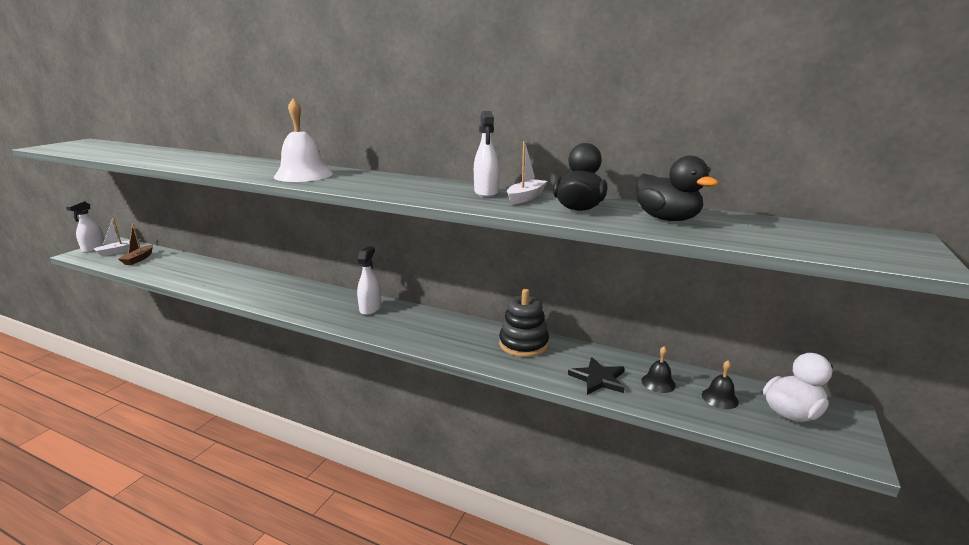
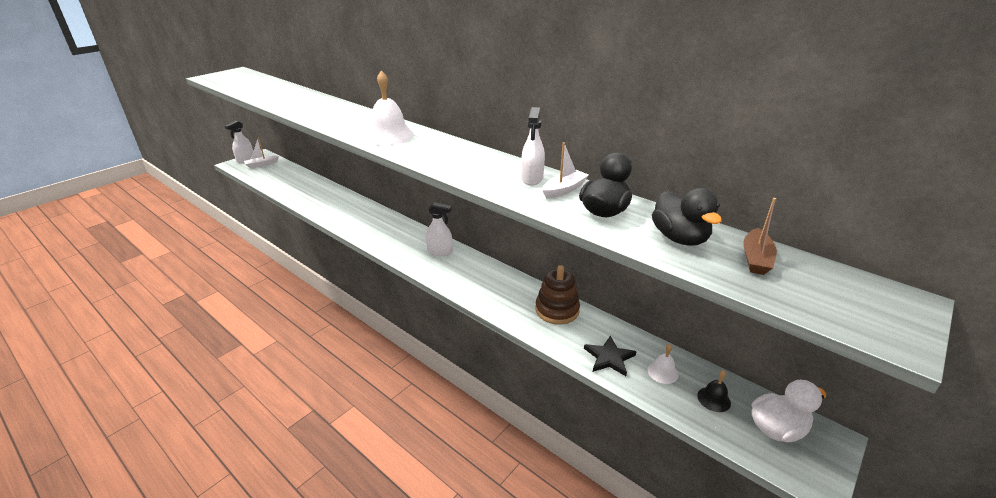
camera: 15 degrees right, 10 degrees up
brown boat [118,224,153,265] -> brown boat moved to [743,198,777,275]
white spray bottle [357,246,381,315] -> white spray bottle turned 75 degrees clockwise [426,202,453,256]
black stacking toy [499,289,549,357] -> brown stacking toy [535,265,580,325]
black bell [641,346,676,393] -> white bell [648,344,678,384]

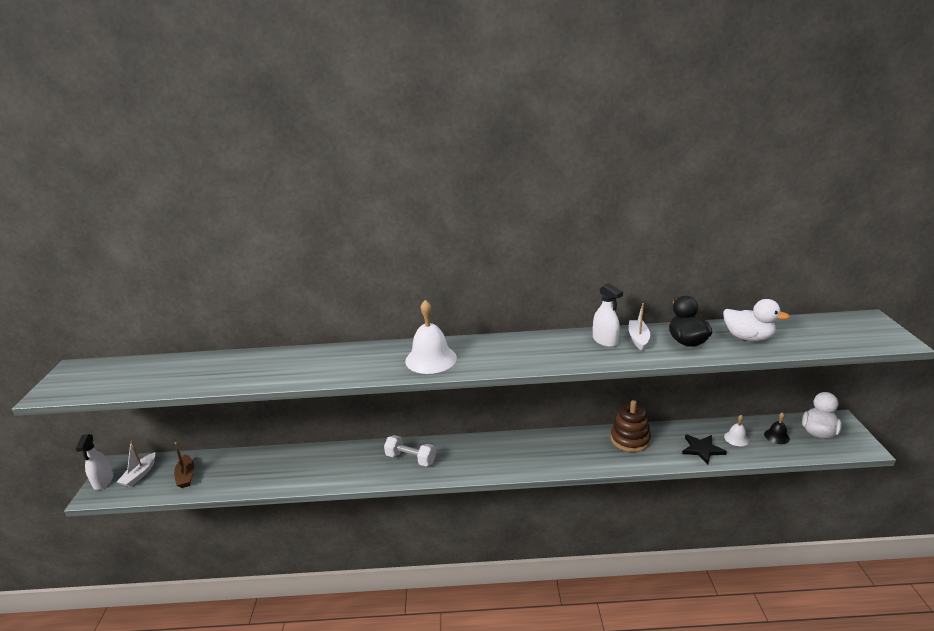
camera: 40 degrees left, 5 degrees down
white spray bottle [426,202,453,256] -> none
black duck [652,188,722,246] -> white duck [723,299,790,341]
brown boat [743,198,777,275] -> brown boat moved to [174,442,194,488]
none -> white dumbbell [384,435,436,466]

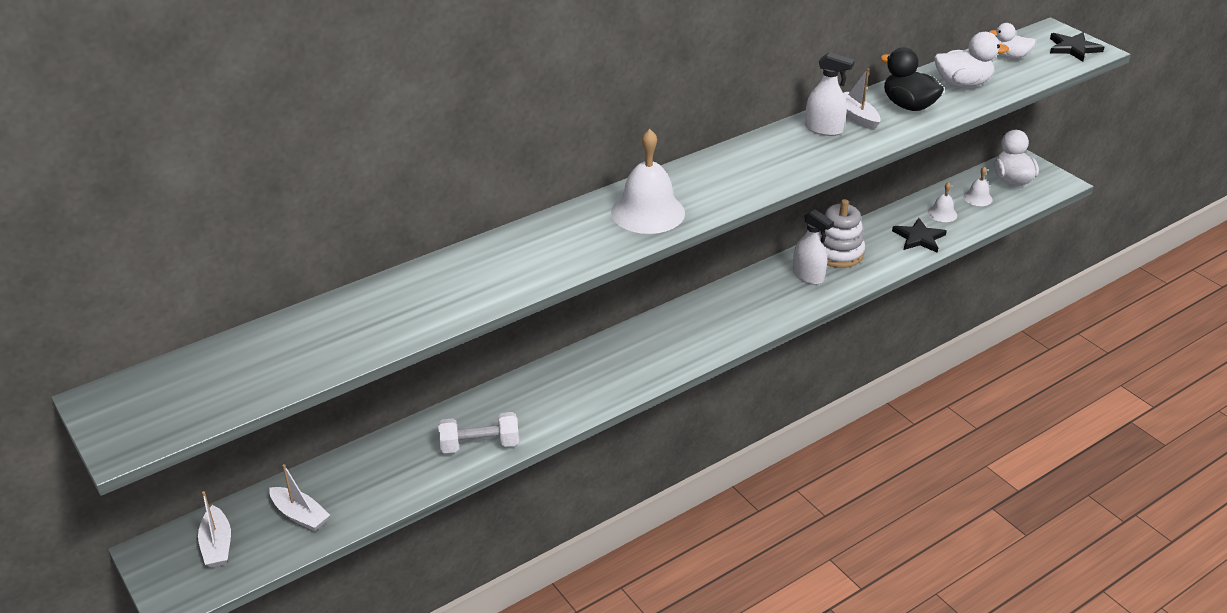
camera: 35 degrees left, 10 degrees up
white spray bottle [75,434,114,490] -> white spray bottle moved to [793,209,834,285]
brown boat [174,442,194,488] -> white boat [269,464,330,531]
white dumbbell [384,435,436,466] -> white dumbbell moved to [438,412,519,453]
brown stacking toy [611,400,651,452] -> white stacking toy [820,199,865,268]
black bell [764,412,790,444] -> white bell [963,167,993,206]
none -> white duck [989,23,1036,59]
none -> black star [1050,32,1104,62]

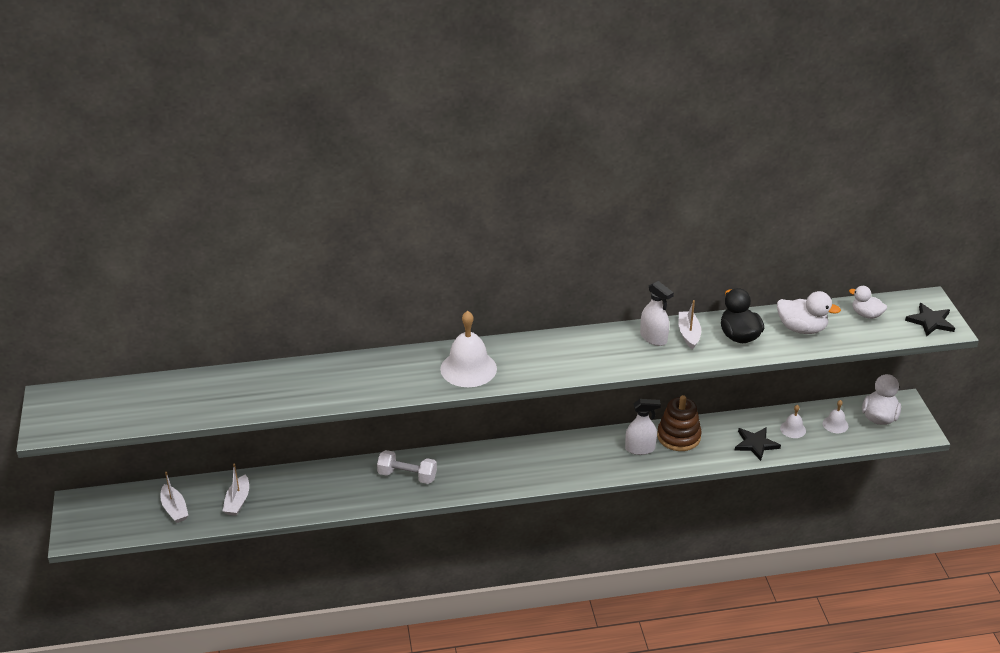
camera: 25 degrees right, 0 degrees up
white boat [198,491,231,567] -> white boat moved to [223,464,249,516]
white dumbbell [438,412,519,453] -> white dumbbell moved to [377,450,437,484]
white spray bottle [793,209,834,285] -> white spray bottle turned 75 degrees counterclockwise [625,399,661,455]
white stacking toy [820,199,865,268] -> brown stacking toy [657,395,702,451]

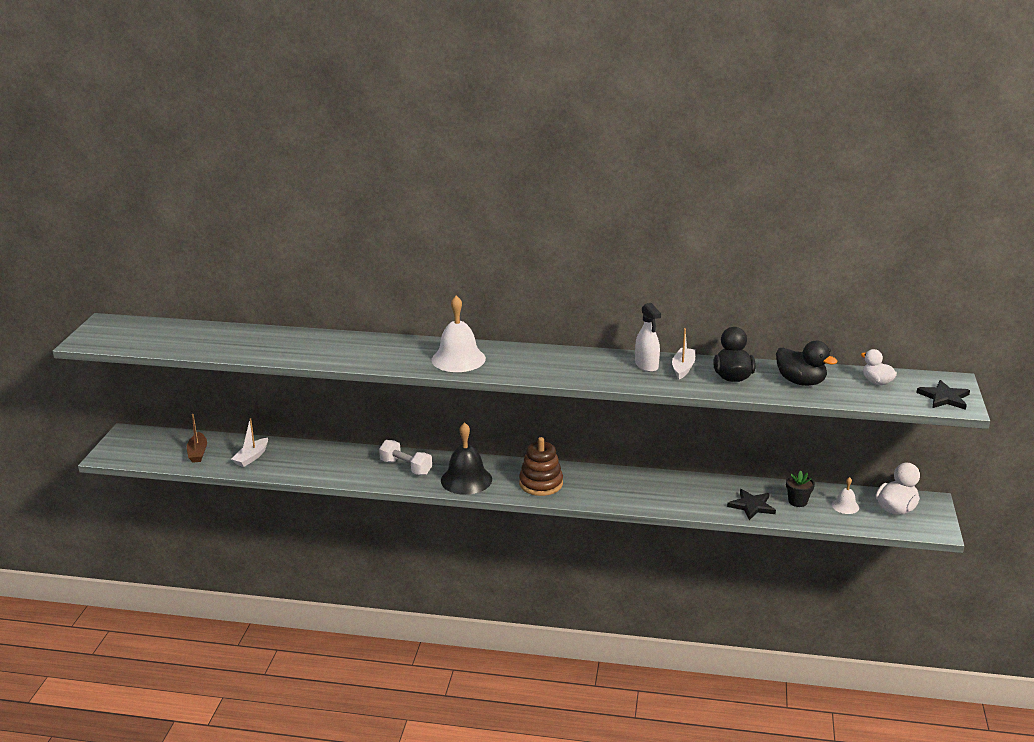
camera: 20 degrees right, 10 degrees down
white boat [161,472,188,523] -> brown boat [187,414,207,463]
white spray bottle [625,399,661,455] -> none
brown stacking toy [657,395,702,451] -> brown stacking toy moved to [519,437,563,496]
white duck [777,291,841,334] -> black duck [776,341,837,386]
white bell [780,405,806,438] -> black flower pot [786,470,815,507]
none -> black bell [441,422,492,495]

